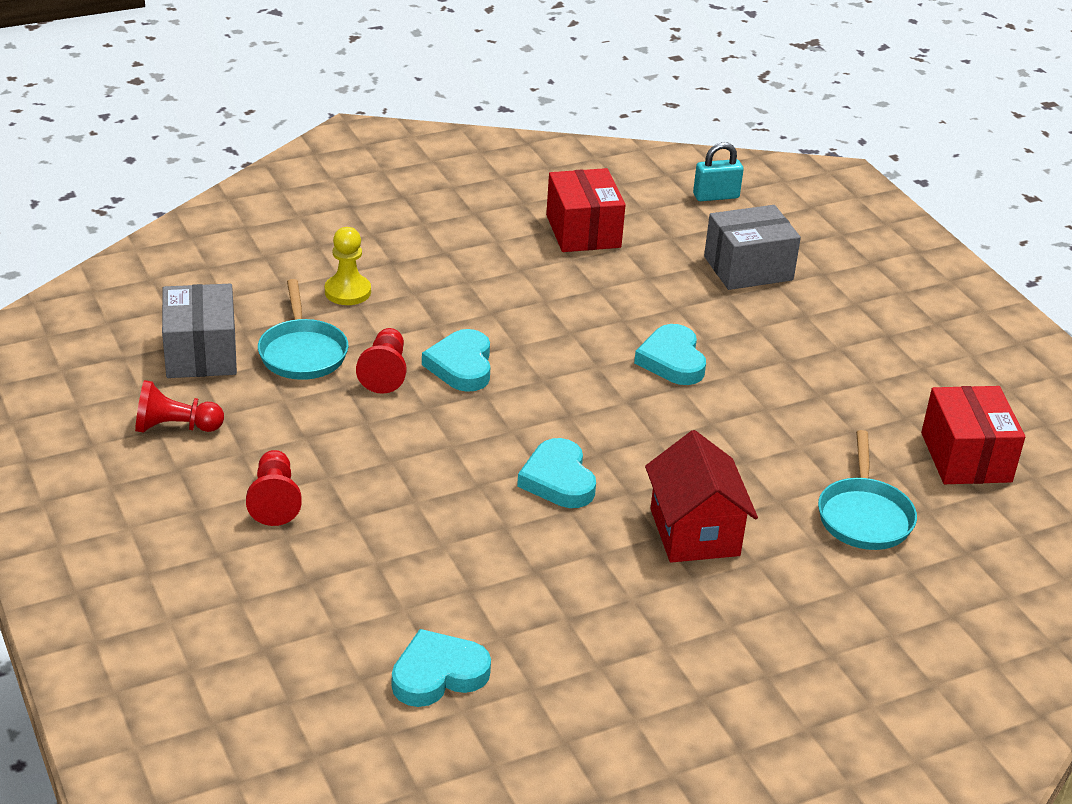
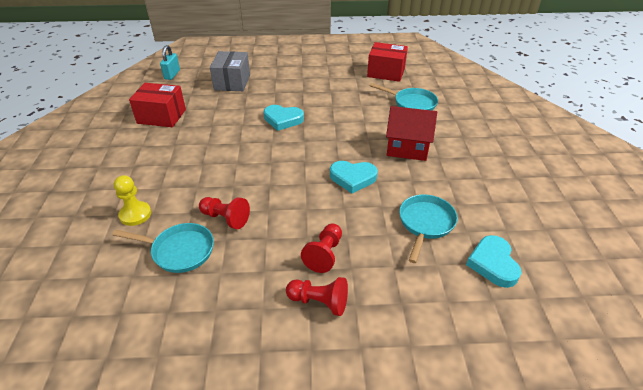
camera: 65 degrees left, 5 degrees up
red pawn [135,380,224,433] -> red pawn moved to [301,224,342,273]
grey box [162,284,237,378] -> none
turquoise heart [422,329,490,392] -> none
none -> turquoise pan [399,194,458,263]

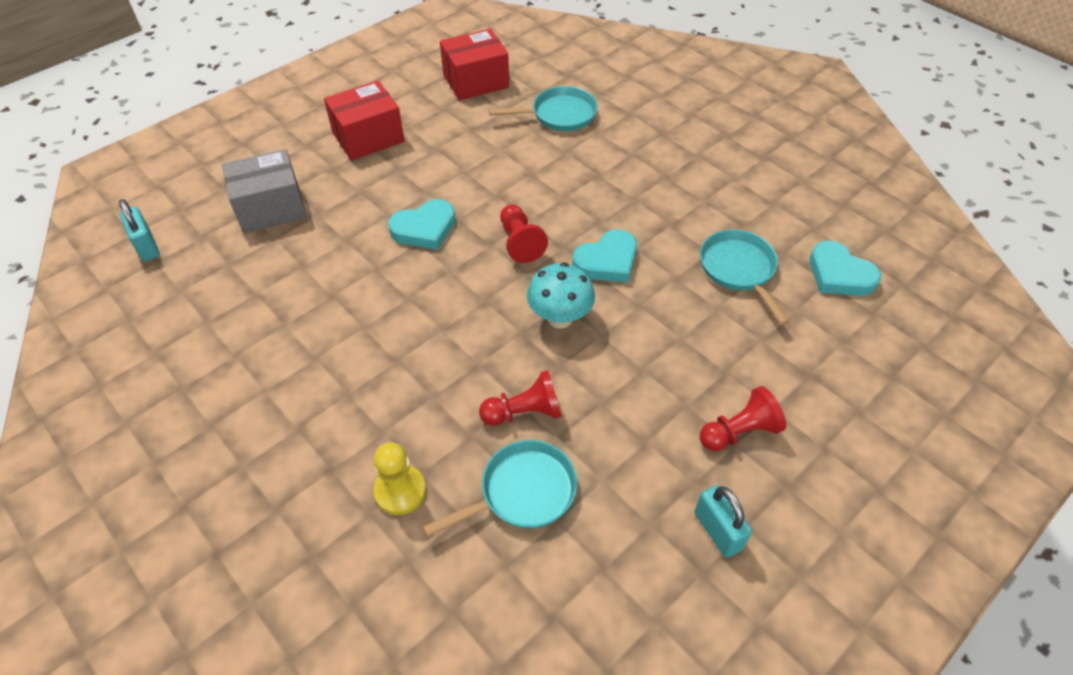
camera: 40 degrees left, 10 degrees up
red box [129,83,186,127] -> red box moved to [324,81,405,160]
grey box [210,51,250,91] -> grey box turned 75 degrees counterclockwise [222,149,307,233]
red pawn [301,224,342,273] -> red pawn moved to [500,204,548,263]
red house [386,106,437,161] -> none
none -> turquoise mushroom [527,263,595,329]
none -> turquoise padlock [695,485,752,558]

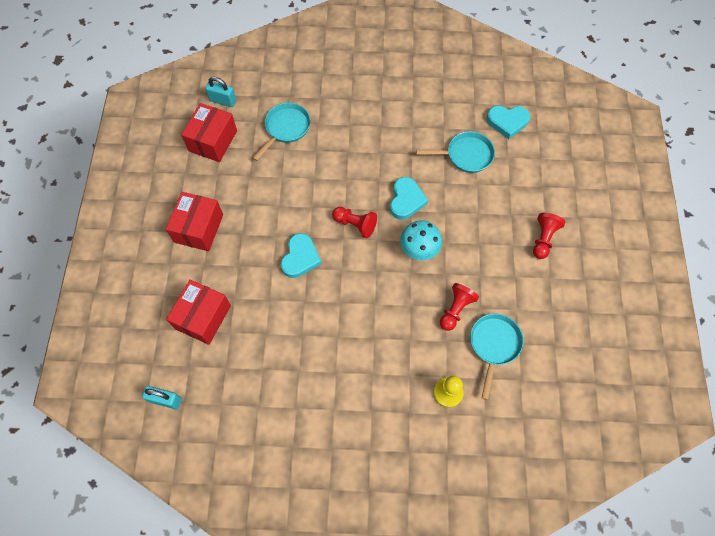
camera: 45 degrees left, 15 degrees up
grey box [222,149,307,233] -> red box [166,280,231,345]
turquoise padlock [695,485,752,558] -> turquoise padlock moved to [205,77,236,107]
turquoise pan [700,230,790,325] -> turquoise pan turned 150 degrees clockwise [416,131,495,173]

